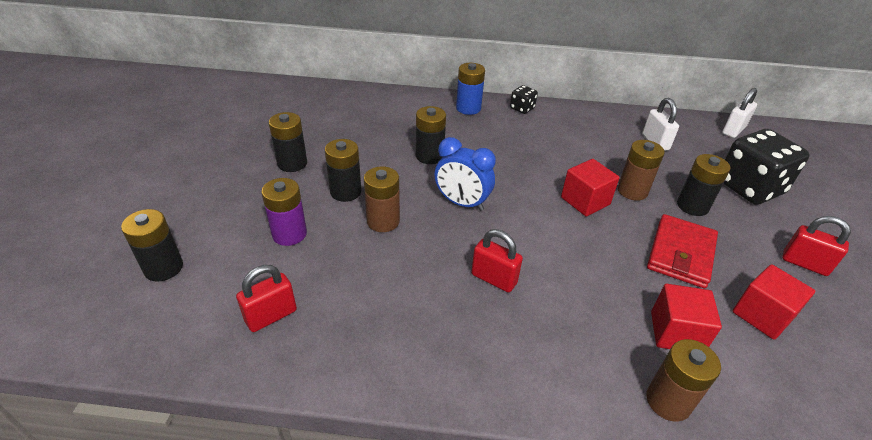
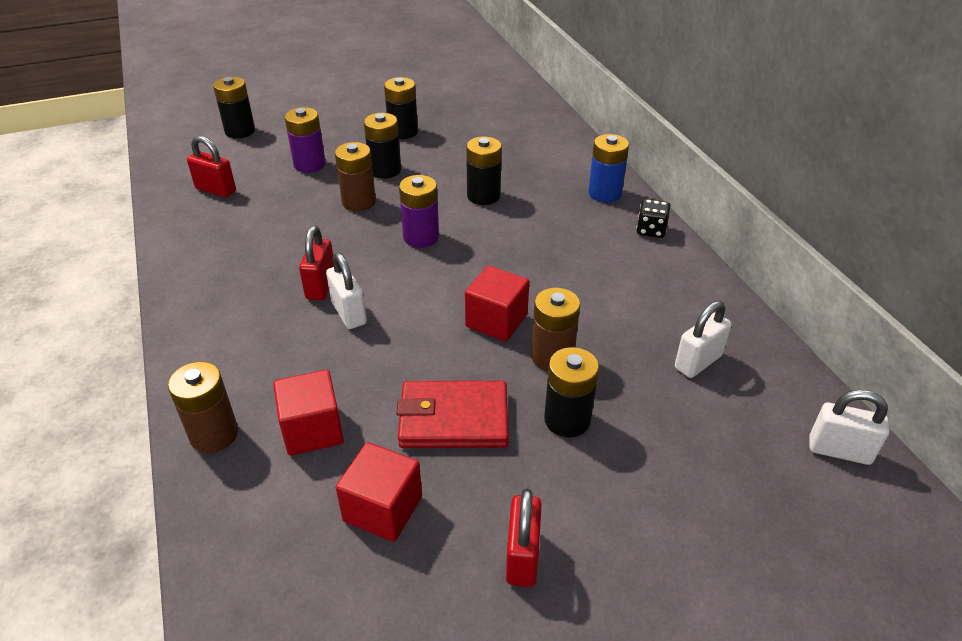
camera: 65 degrees right, 0 degrees up
blue clock [435,137,496,211] -> purple battery [399,175,439,248]
black dice [723,129,810,205] -> none
none -> white padlock [326,252,367,329]

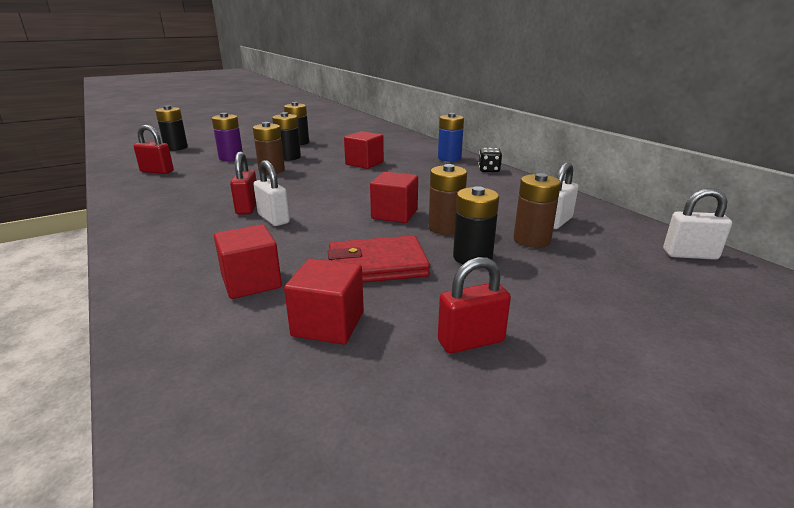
camera: 10 degrees left, 15 degrees down
brown battery [168,362,238,453] -> brown battery moved to [514,173,561,248]
purple battery [399,175,439,248] -> none
black battery [466,136,502,205] -> red cube [344,131,384,169]
red padlock [506,489,542,587] -> red padlock turned 75 degrees clockwise [438,257,511,353]

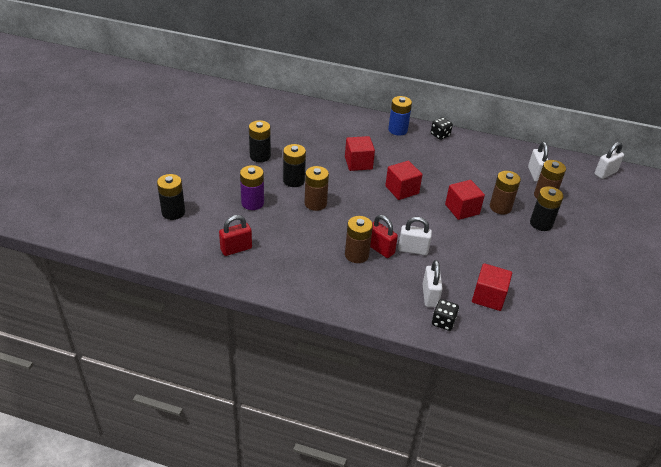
camera: 45 degrees left, 15 degrees up
red cube [284,258,364,345] -> red cube moved to [385,161,422,200]
red wallet [328,235,430,283] -> none
red padlock [438,257,511,353] -> none
none -> brown battery [345,216,373,263]
none -> white padlock [422,260,443,307]
none -> black dice [432,299,459,331]

